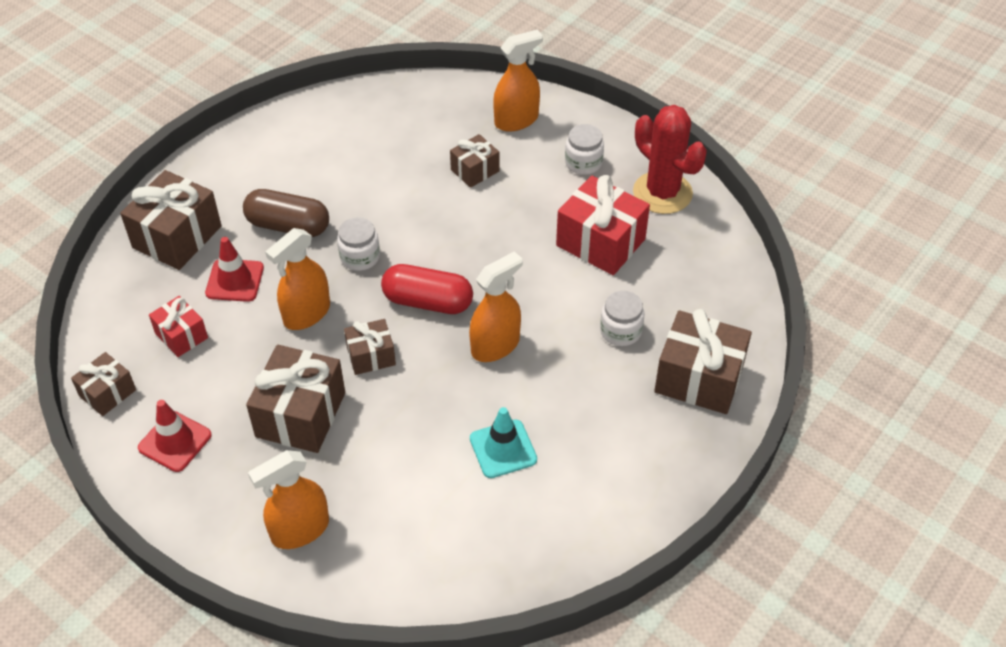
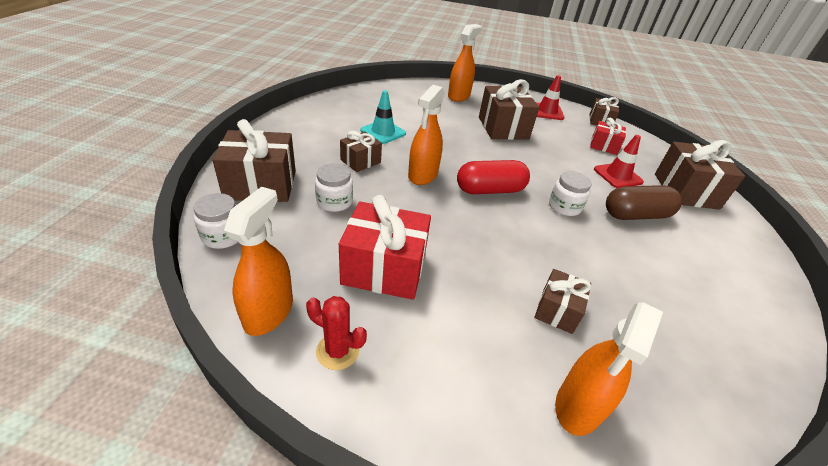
camera: 150 degrees right, 10 degrees down
orange spray bottle [265,228,330,330] -> orange spray bottle moved to [224,187,293,336]
brown gift [344,319,396,375] -> brown gift moved to [340,131,382,172]
white jar [565,124,604,175] -> white jar moved to [194,193,238,249]
red cactus [633,105,707,214] -> red cactus [306,296,367,370], size x0.54

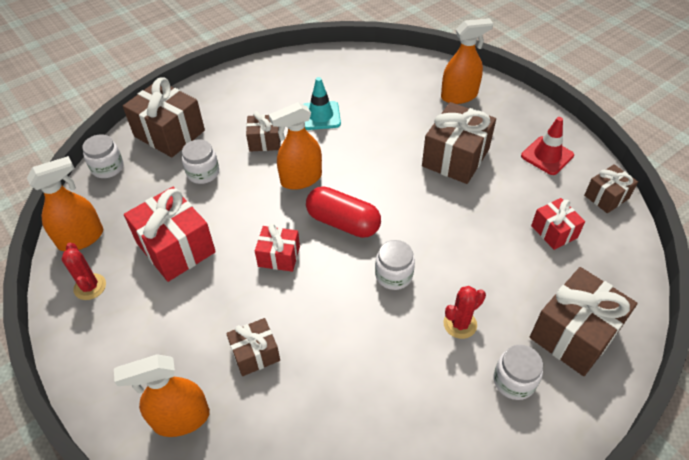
camera: 45 degrees right, 10 degrees up
red traffic cone [594,135,644,188] -> none
brown capsule [606,185,682,220] -> red cactus [443,286,486,339]
none -> red gift [255,224,300,272]
none -> white jar [494,345,543,400]

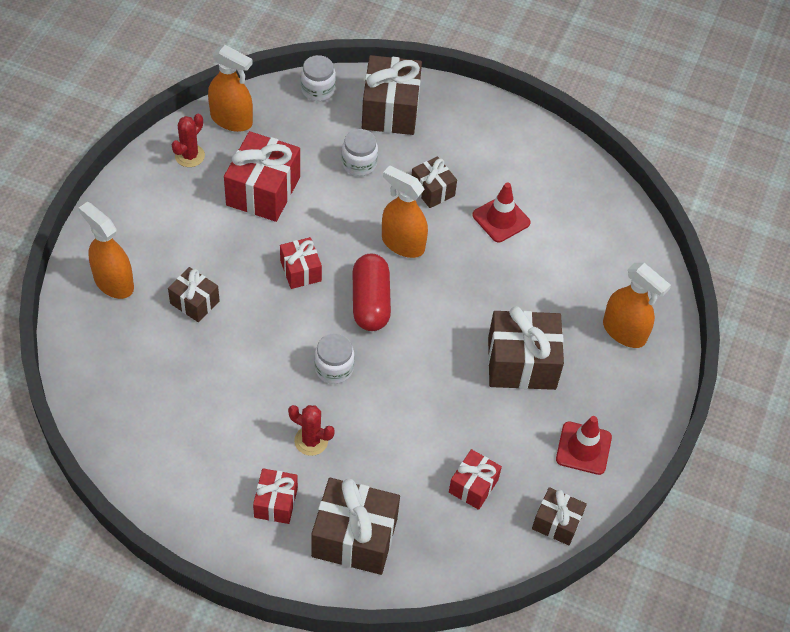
camera: 55 degrees right, 5 degrees up
turquoise traffic cone [303,77,341,130] -> red traffic cone [472,183,531,242]
white jar [494,345,543,400] -> red gift [253,468,298,524]

